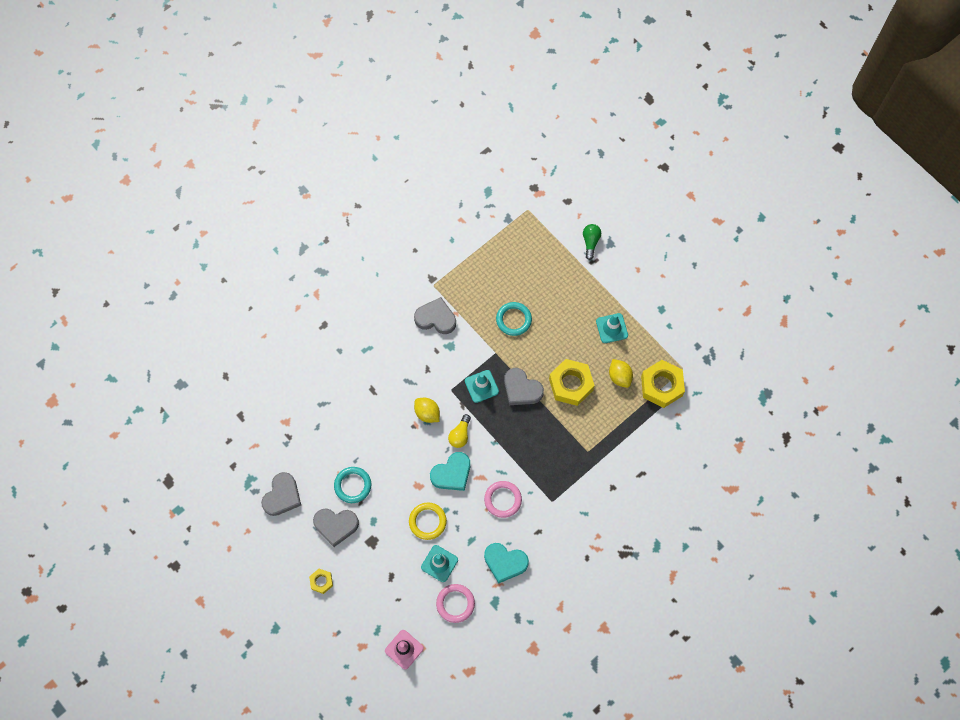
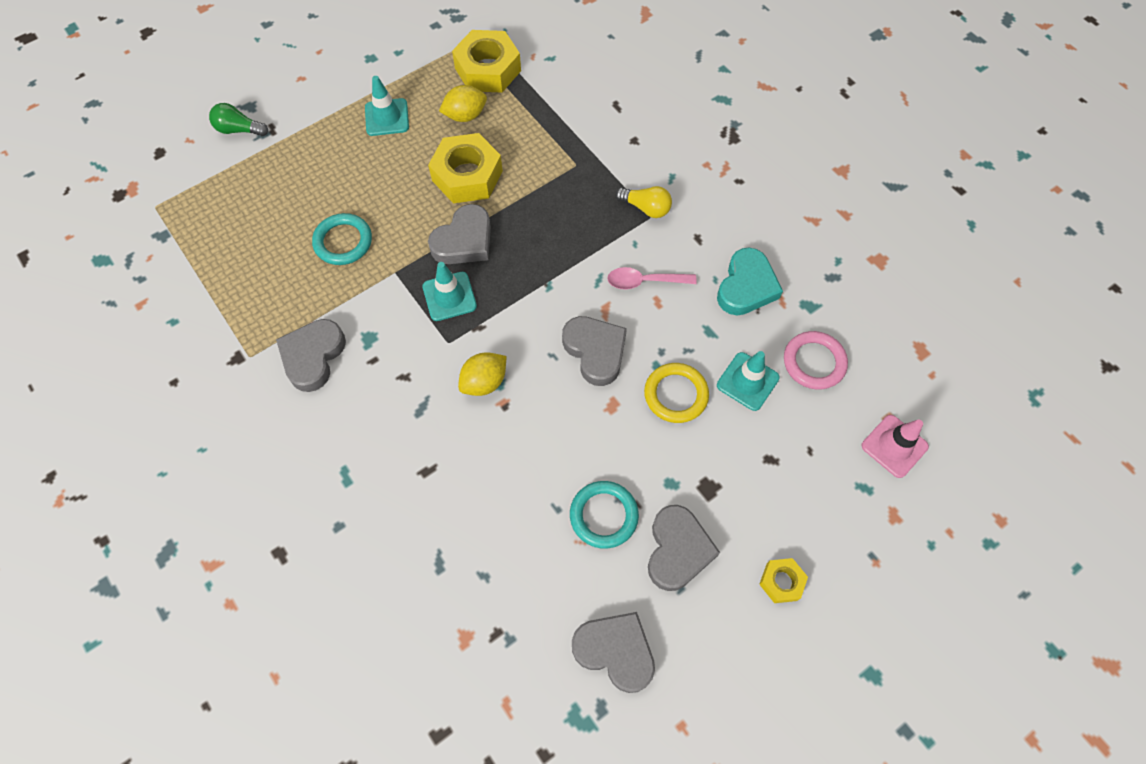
camera: 85 degrees left, 5 degrees down
turquoise heart [430,452,470,491] -> grey heart [562,316,627,386]
yellow light bulb [448,414,471,448] -> yellow light bulb moved to [615,186,672,218]
pink ring [484,481,522,518] -> pink spoon [607,267,697,289]

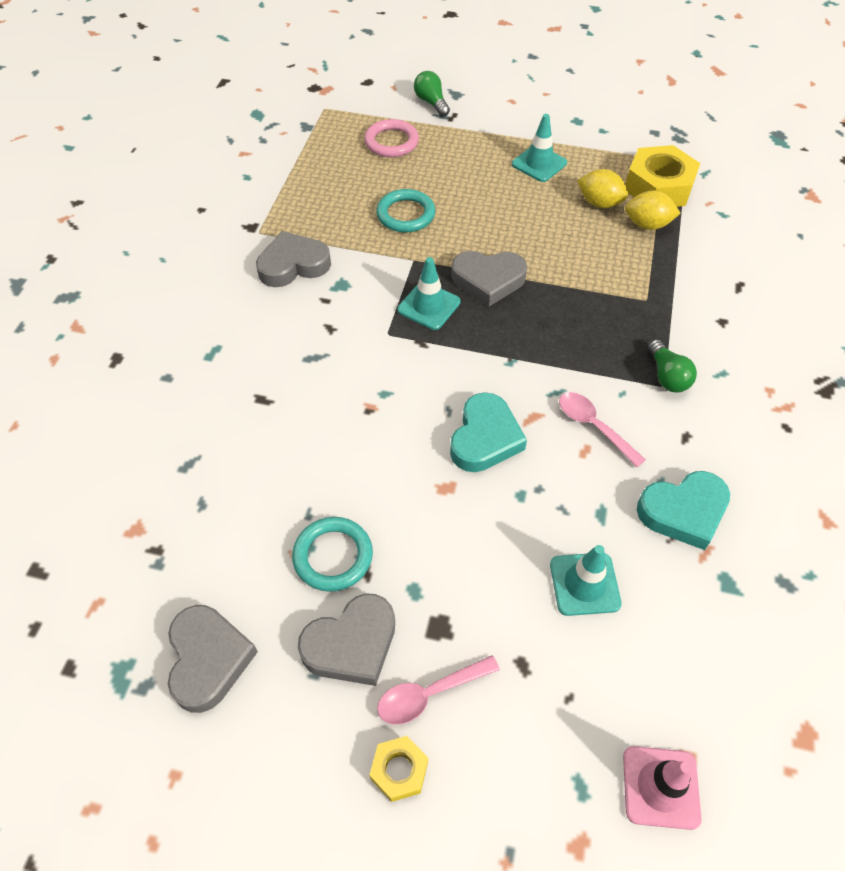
camera: 50 degrees right, 10 degrees down
yellow nut [428,133,503,203] -> none
yellow lemon [458,353,506,396] -> yellow lemon moved to [625,191,681,230]
grey heart [562,316,627,386] -> turquoise heart [450,392,527,472]
yellow light bulb [615,186,672,218] -> green light bulb [648,339,697,393]
yellow ring [644,363,709,423] -> none
pink ring [784,331,848,390] -> pink ring moved to [364,119,419,157]
none -> pink spoon [377,655,500,725]

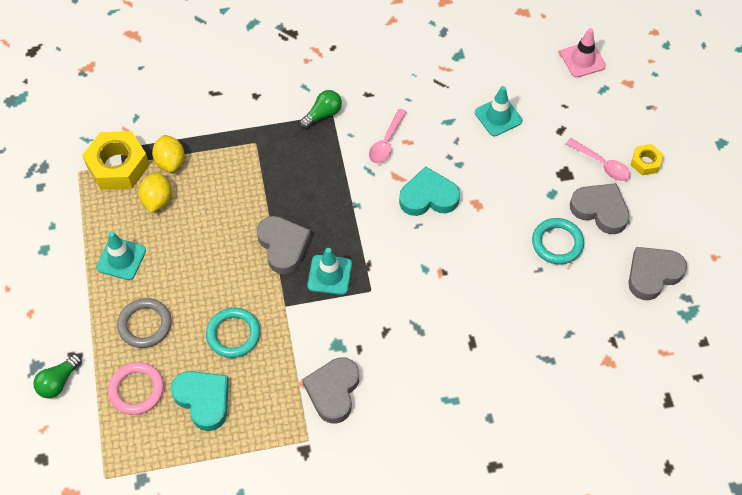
camera: 115 degrees left, 5 degrees up
grey heart [256,231,331,287] -> grey heart turned 60 degrees clockwise [302,357,359,424]
turquoise heart [637,471,730,550] -> turquoise heart moved to [171,371,229,431]
none -> grey ring [117,298,172,348]

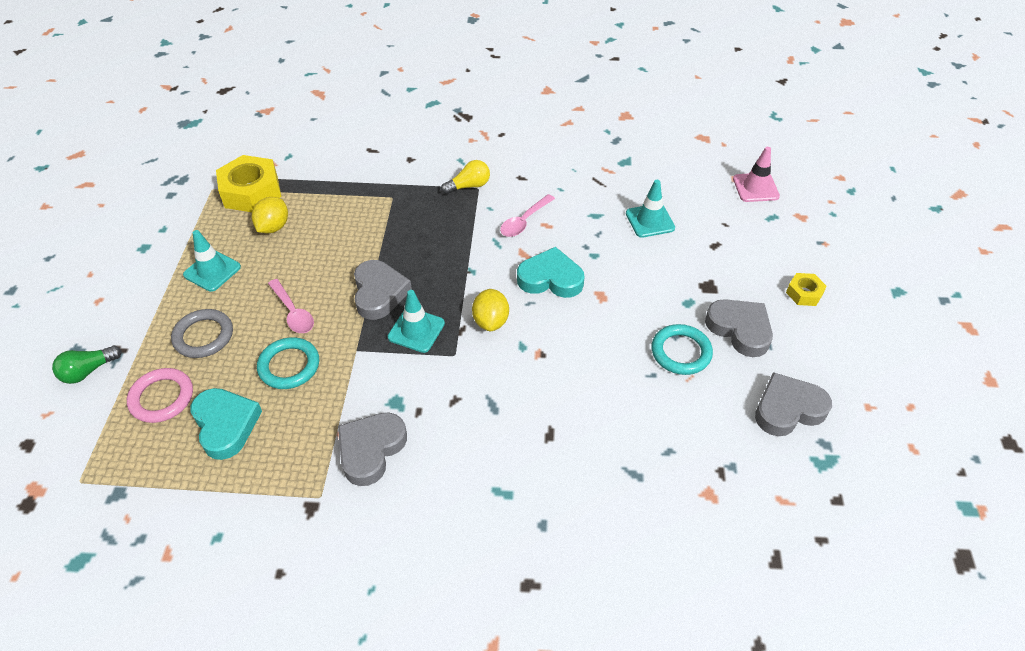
camera: 15 degrees right, 10 degrees down
yellow lemon [152,135,184,172] -> yellow lemon moved to [472,289,509,331]
green light bulb [299,90,342,129] -> yellow light bulb [441,160,490,194]
pink spoon [566,138,631,181] -> pink spoon moved to [268,279,314,333]

